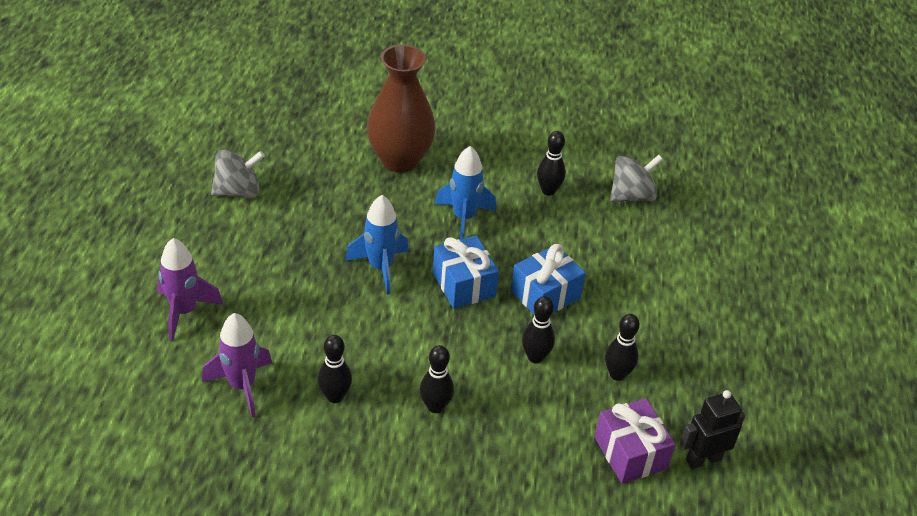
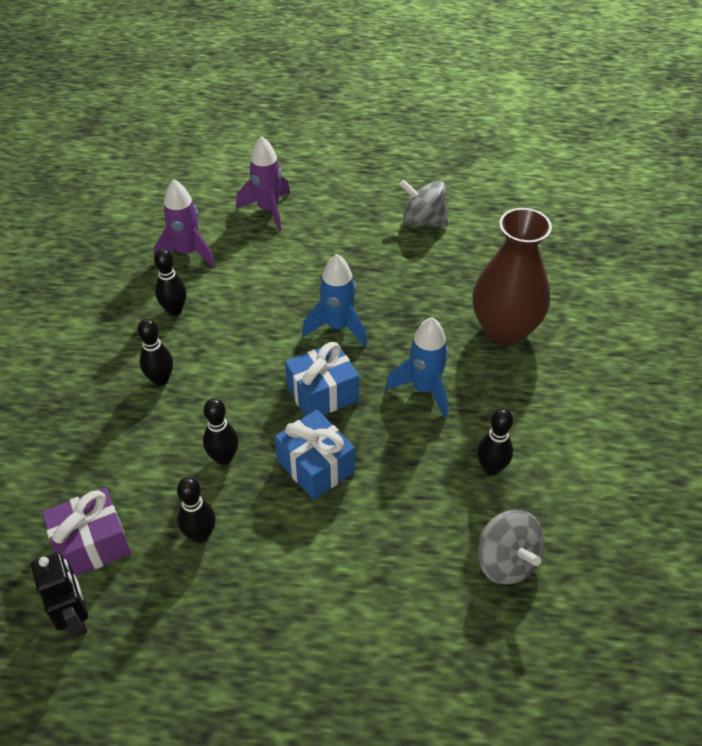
camera: 90 degrees right, 5 degrees up
grey spinning top [211,149,265,198] -> grey spinning top turned 135 degrees clockwise [399,180,448,227]

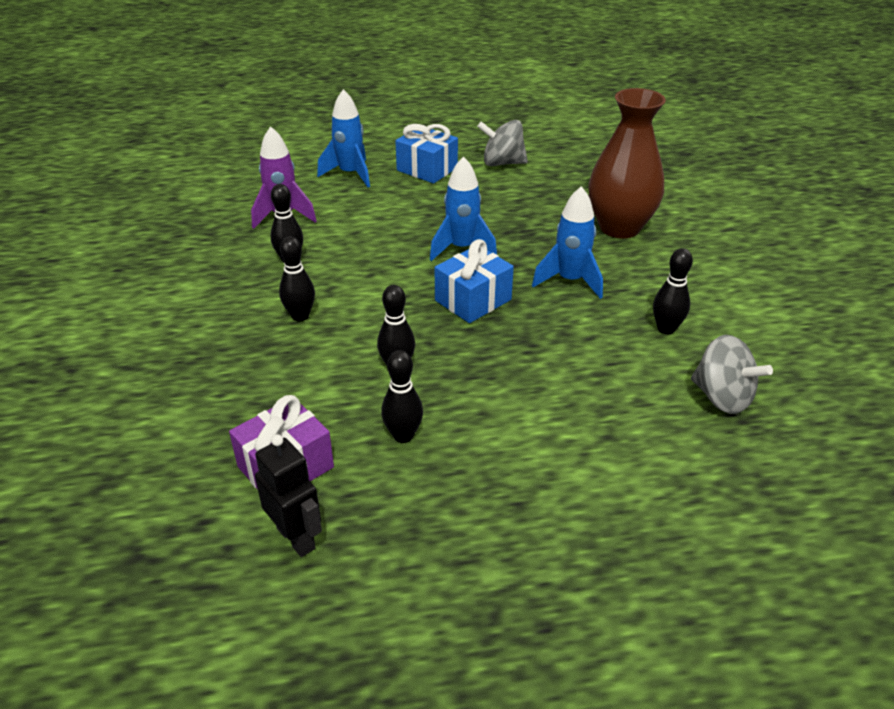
camera: 15 degrees left, 10 degrees down
purple rocket [236,137,290,231] -> blue rocket [317,89,370,188]
blue gift [275,410,355,500] -> blue gift moved to [395,124,458,184]

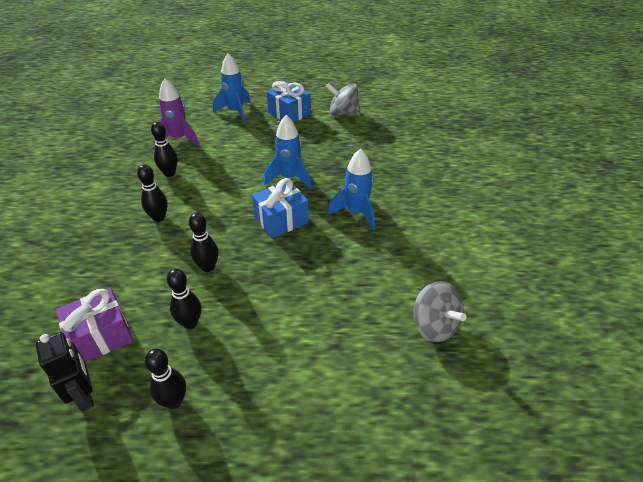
camera: 10 degrees right, 5 degrees up
brown vase [589,88,666,238] -> none
black bowling pin [653,248,693,334] -> black bowling pin moved to [145,349,186,409]

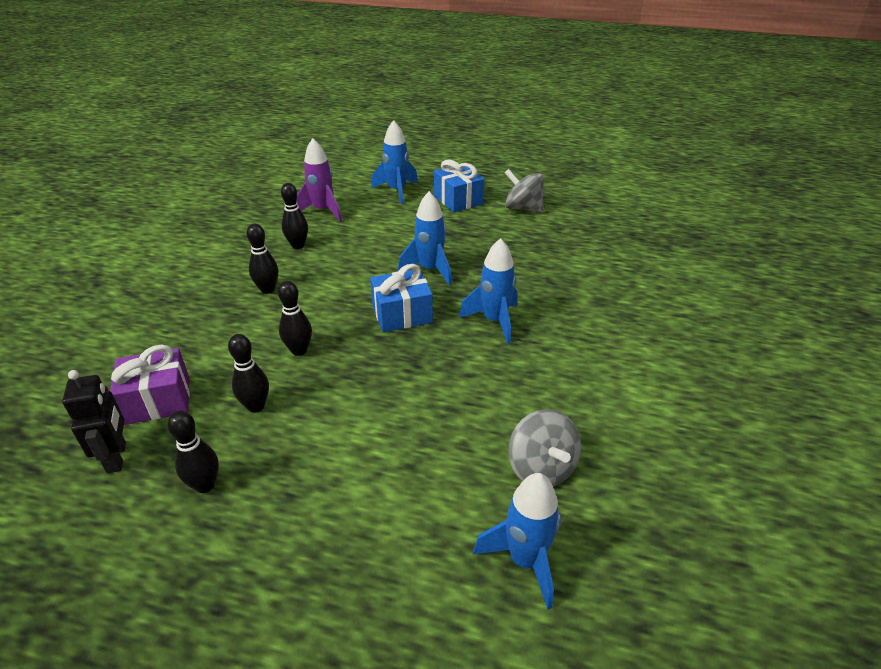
camera: 15 degrees right, 5 degrees down
none -> blue rocket [473,473,561,610]

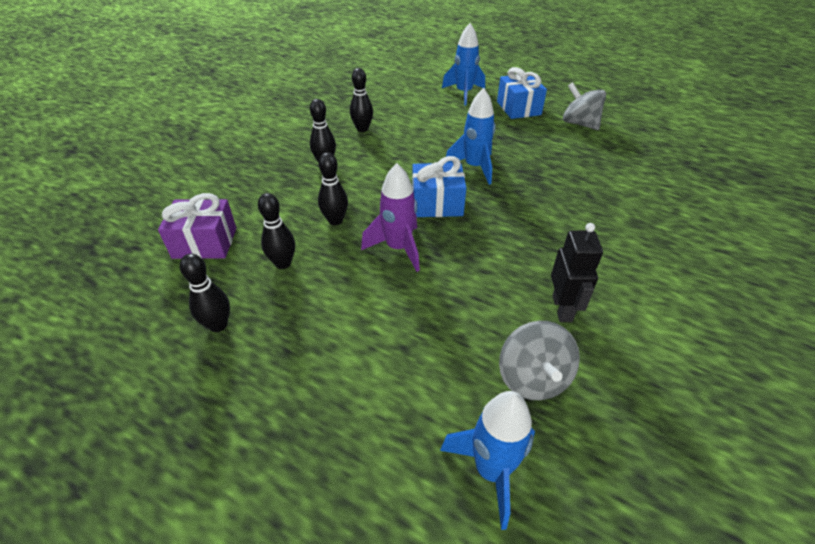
camera: 15 degrees right, 5 degrees up
black robot [62,370,126,473] -> black robot moved to [551,223,603,322]
purple rocket [296,138,342,222] -> purple rocket moved to [361,163,420,272]
blue rocket [459,238,517,344] -> none

